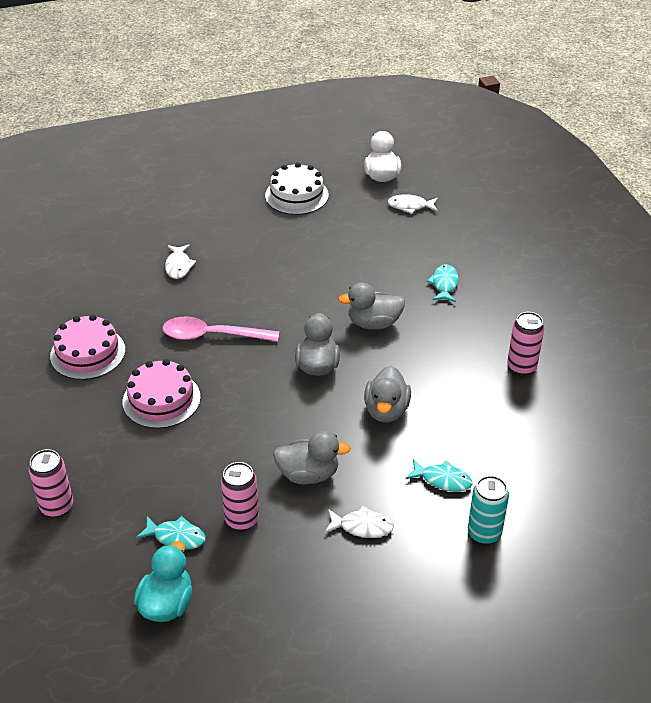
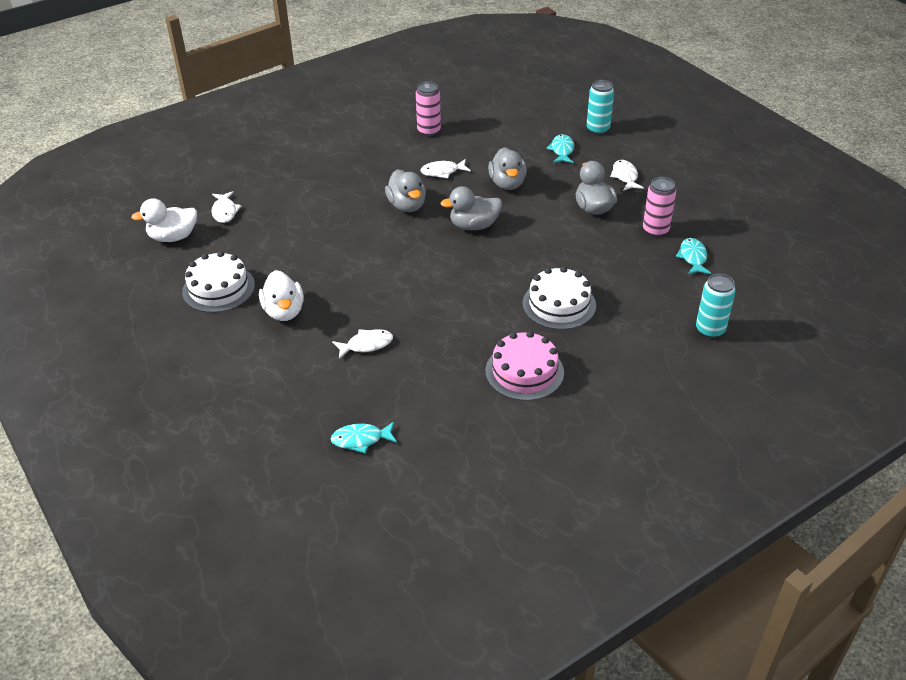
camera: 105 degrees left, 0 degrees up
pink can [29,449,73,518] -> turquoise can [696,274,736,338]
pink cake [123,359,201,429] -> white cake [523,266,596,330]
turquoise duck [134,541,192,622] -> none
pink spoon [162,316,279,342] -> none
grey duck [364,366,411,423] -> grey duck turned 90 degrees clockwise [488,147,527,190]
turquoise fish [427,264,459,302] -> turquoise fish moved to [330,422,397,453]
none -> white duck [259,270,304,321]
none -> white fish [420,159,471,178]

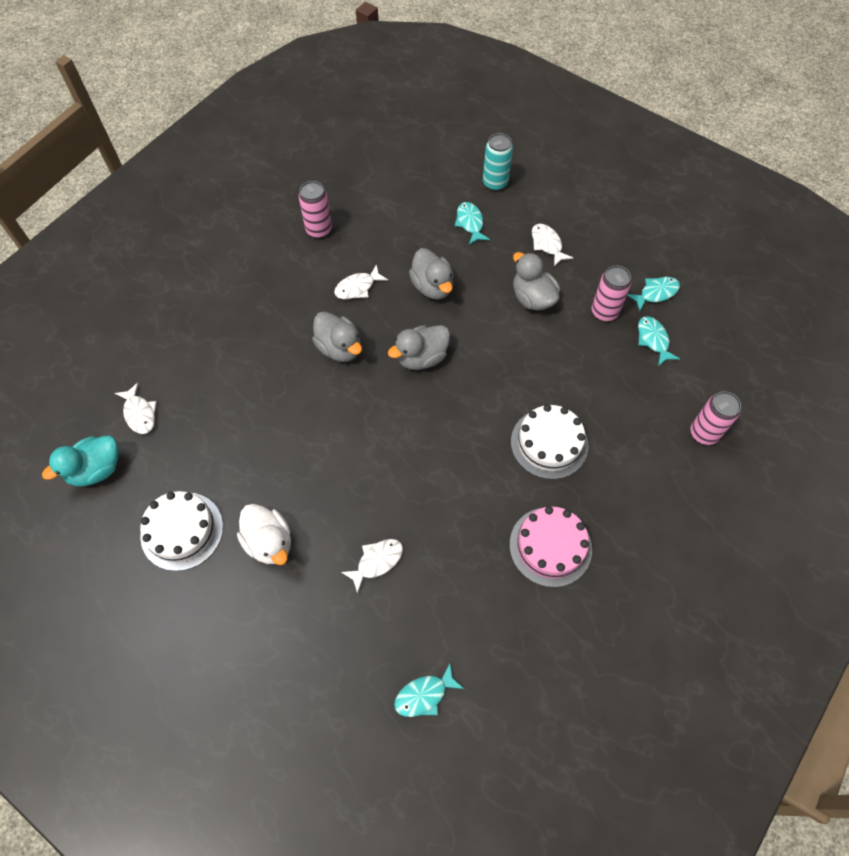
camera: 20 degrees left, 20 degrees up
white duck [131,198,197,242] -> turquoise duck [42,436,118,487]
turquoise can [696,274,736,338] -> pink can [691,391,741,445]
none -> turquoise fish [627,277,680,311]

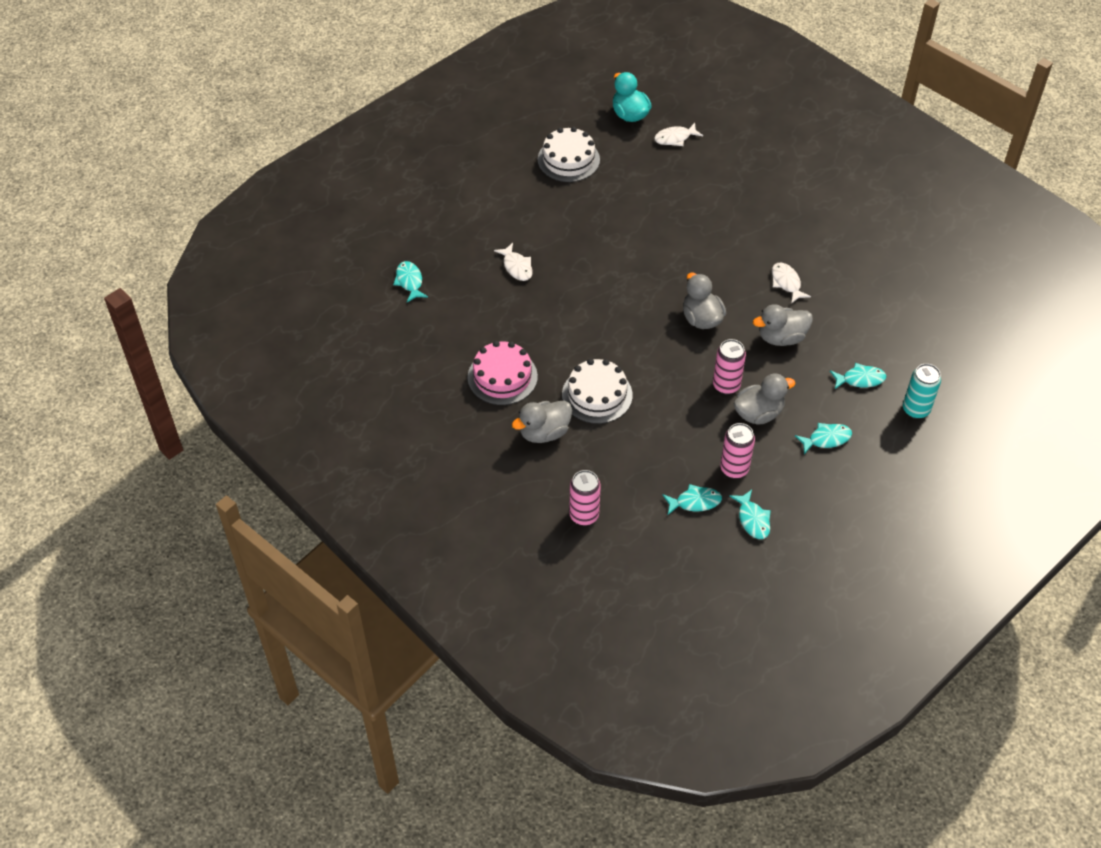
camera: 100 degrees right, 10 degrees down
white duck [237,504,291,565] -> none
pink can [299,181,332,238] -> pink can moved to [713,339,746,394]
grey duck [312,311,362,362] -> grey duck moved to [512,401,572,443]
white fish [532,224,573,267] -> turquoise fish [795,423,852,454]

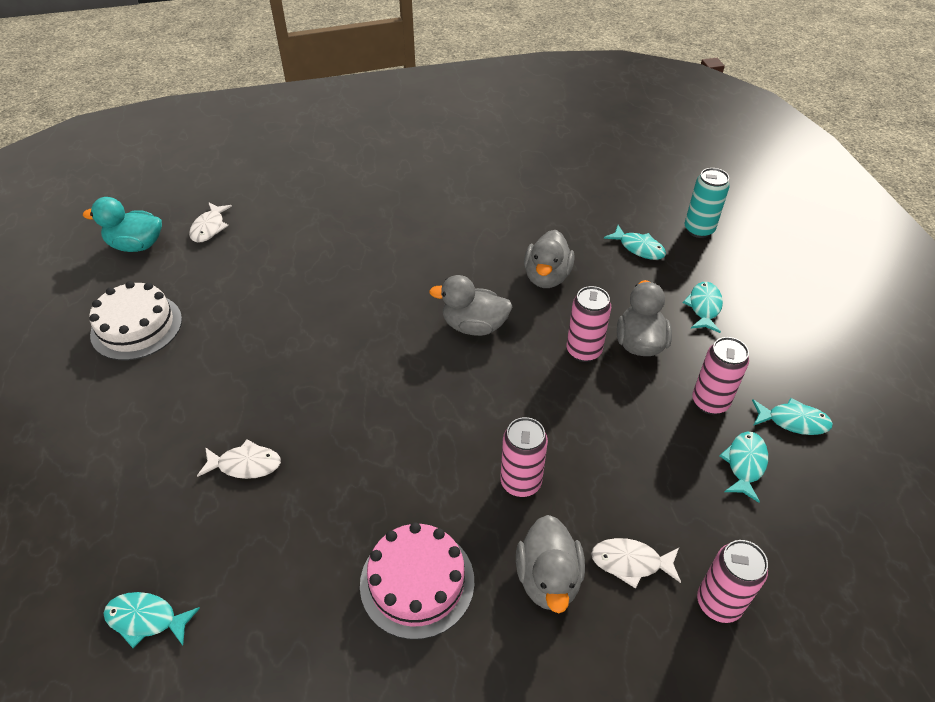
camera: 60 degrees left, 5 degrees down
white cake [562,359,633,424] -> pink can [500,417,548,497]
white fish [772,263,811,304] -> white fish moved to [591,538,681,589]
turquoise fish [830,363,886,389] -> turquoise fish turned 105 degrees clockwise [604,225,666,260]

